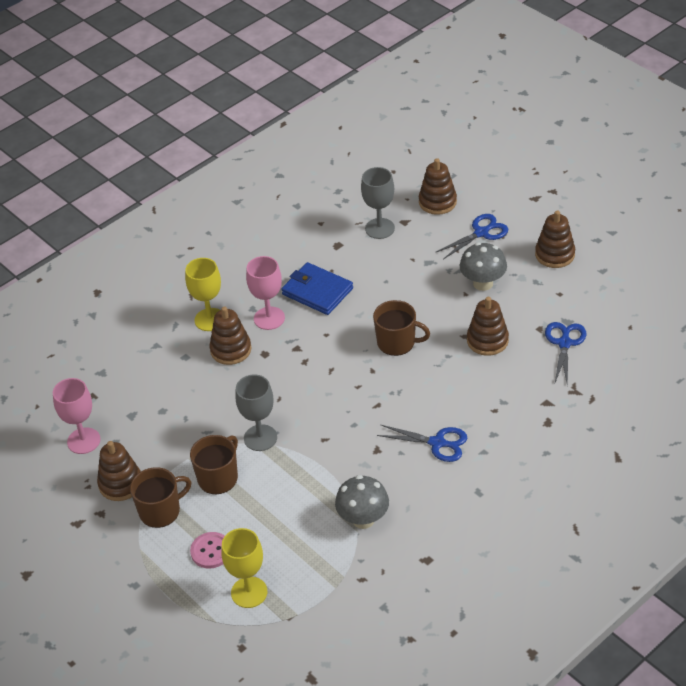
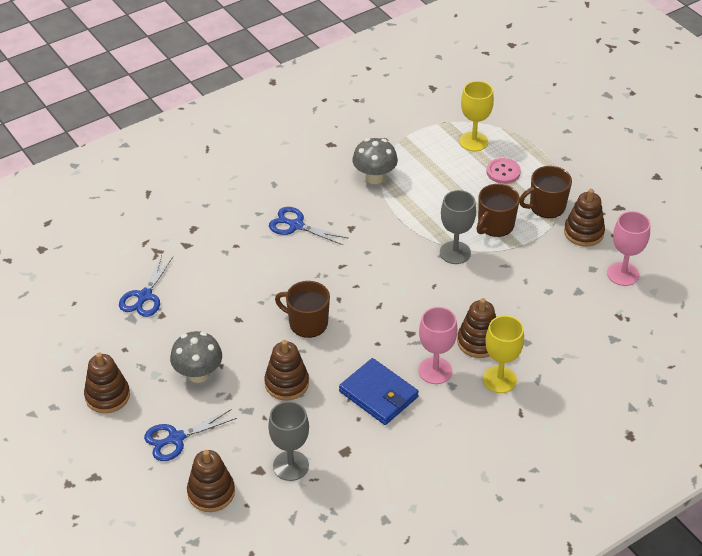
camera: 175 degrees left, 0 degrees up
brown stacking toy [467,297,509,356] -> brown stacking toy moved to [264,340,309,401]

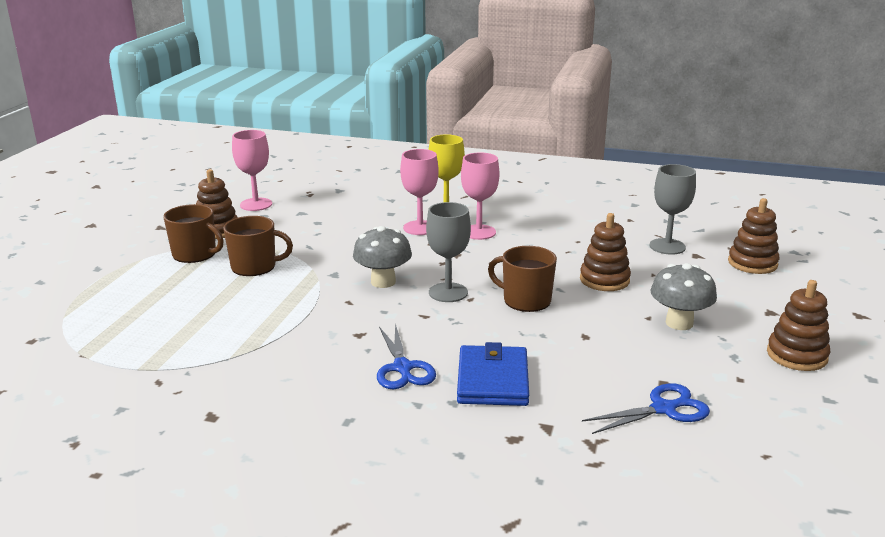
camera: 130 degrees left, 20 degrees down
blue scissors [144,409,237,461] -> none
brown mug [275,281,330,338] -> brown mug turned 135 degrees clockwise [488,246,557,312]
blue wallet [339,358,419,425] -> blue wallet moved to [457,342,529,406]
grey mushroom [352,138,398,184] -> grey mushroom moved to [353,226,412,288]
grey goblet [440,190,476,264] -> grey goblet moved to [426,202,471,302]
brown stacking toy [457,298,496,358] -> pink goblet [400,149,439,235]
yellow goblet [460,81,494,151] -> none
pink button [486,158,521,184] -> none

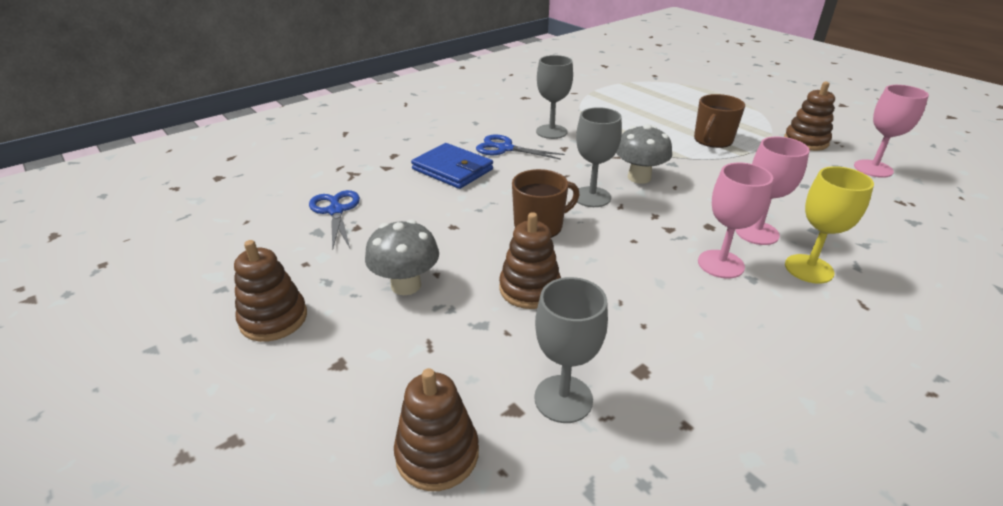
camera: 125 degrees right, 10 degrees up
brown mug [164,204,224,263] -> none
blue scissors [582,383,710,434] -> blue scissors turned 150 degrees clockwise [309,190,360,250]
none -> grey goblet [536,55,573,139]

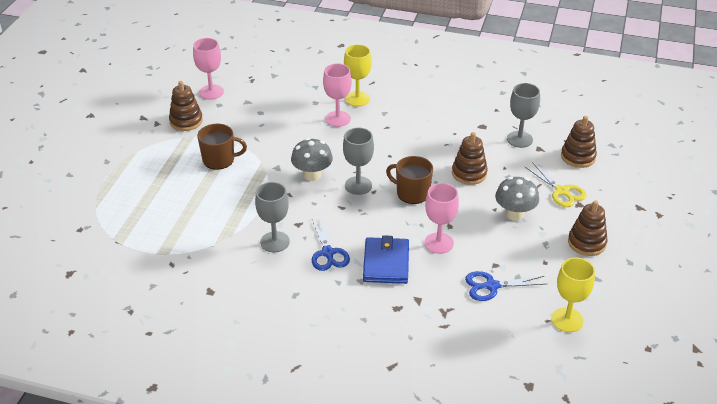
camera: 125 degrees left, 5 degrees up
blue scissors [309,190,360,250] -> blue scissors turned 45 degrees clockwise [465,271,546,301]
pink goblet [698,163,773,278] -> pink goblet moved to [424,183,459,254]
none -> yellow scissors [524,162,587,207]
none -> yellow goblet [551,257,595,332]

